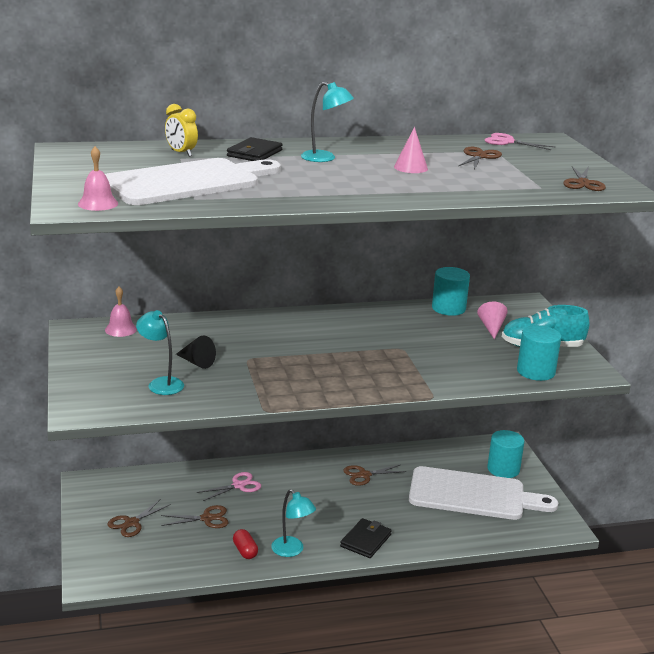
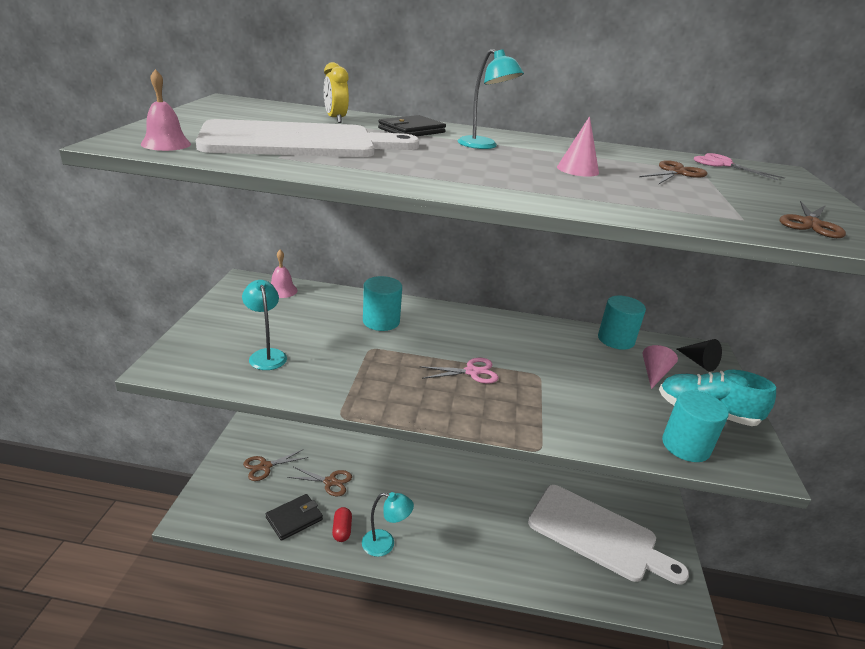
camera: 20 degrees right, 5 degrees up
black cone [176,335,216,369] -> black cone moved to [677,339,722,372]
pink scissors [197,472,261,501] -> pink scissors moved to [419,358,499,384]
turquoise lamp [271,489,316,557] -> turquoise lamp turned 60 degrees counterclockwise [362,492,414,557]
black wallet [340,518,392,558] -> black wallet moved to [266,494,323,541]
brown scissors [343,465,406,486] -> none
turquoise cylinder [487,430,524,478] -> turquoise cylinder moved to [363,276,402,331]

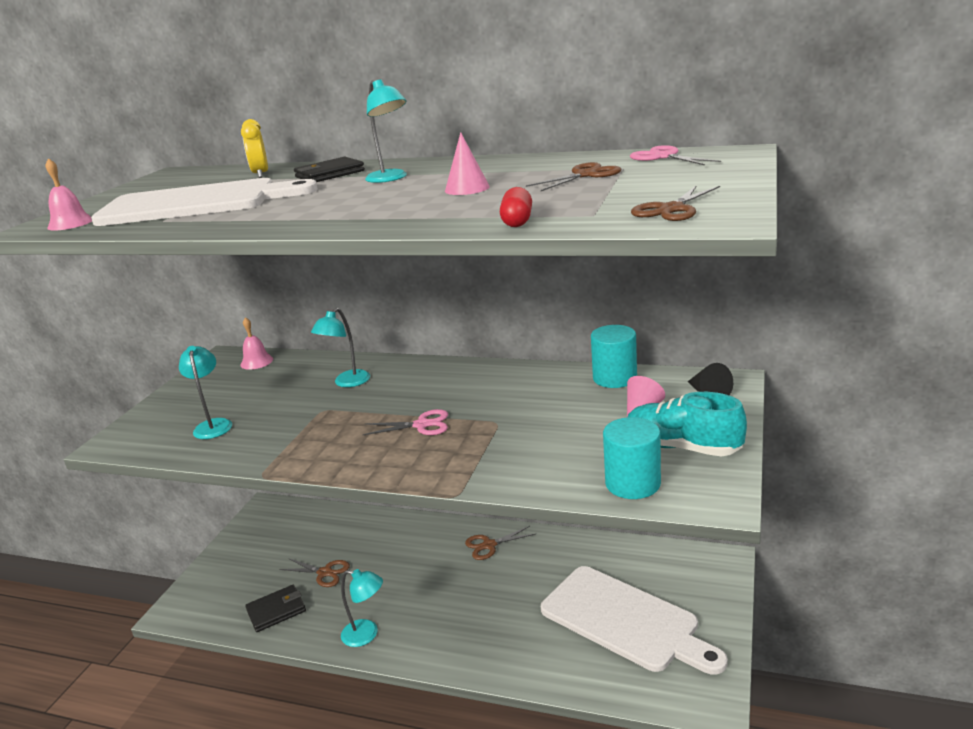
camera: 15 degrees right, 5 degrees down
brown scissors [243,449,308,481] -> brown scissors moved to [465,526,535,560]
red capsule [332,507,352,542] -> red capsule moved to [500,187,532,227]
turquoise cylinder [363,276,402,331] -> turquoise lamp [311,308,370,387]

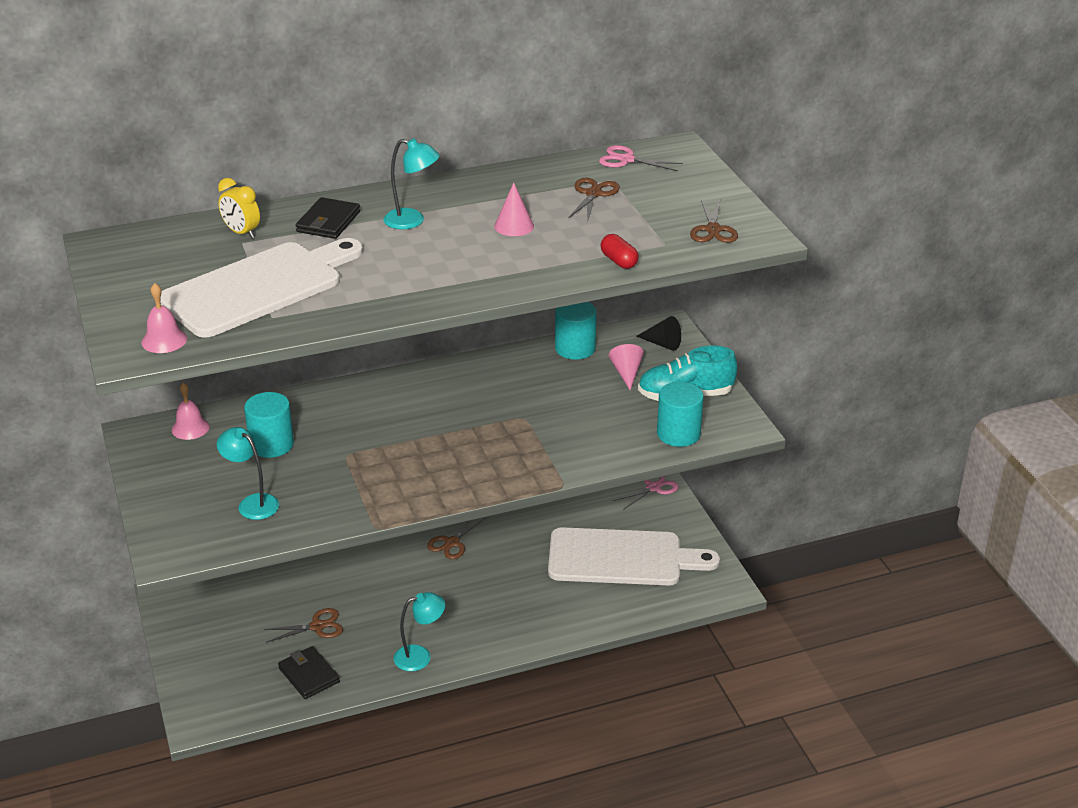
camera: 40 degrees left, 10 degrees up
black wallet [245,585,306,632] -> black wallet turned 60 degrees counterclockwise [278,646,340,699]
turquoise lamp [311,308,370,387] -> none
pink scissors [363,409,448,435] -> pink scissors moved to [613,476,678,510]
none -> turquoise cylinder [244,392,294,458]

